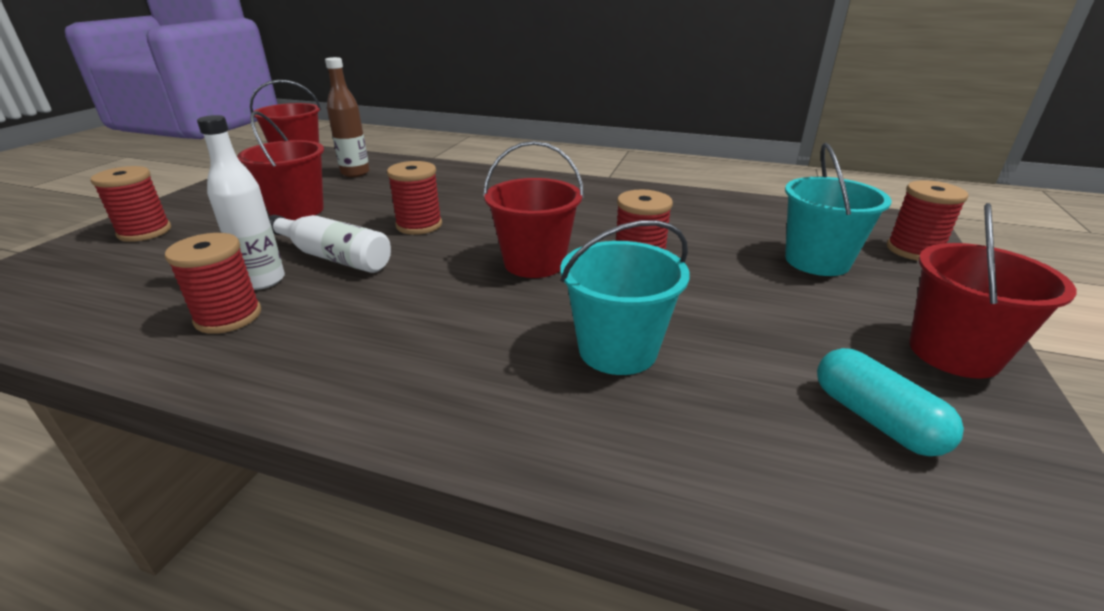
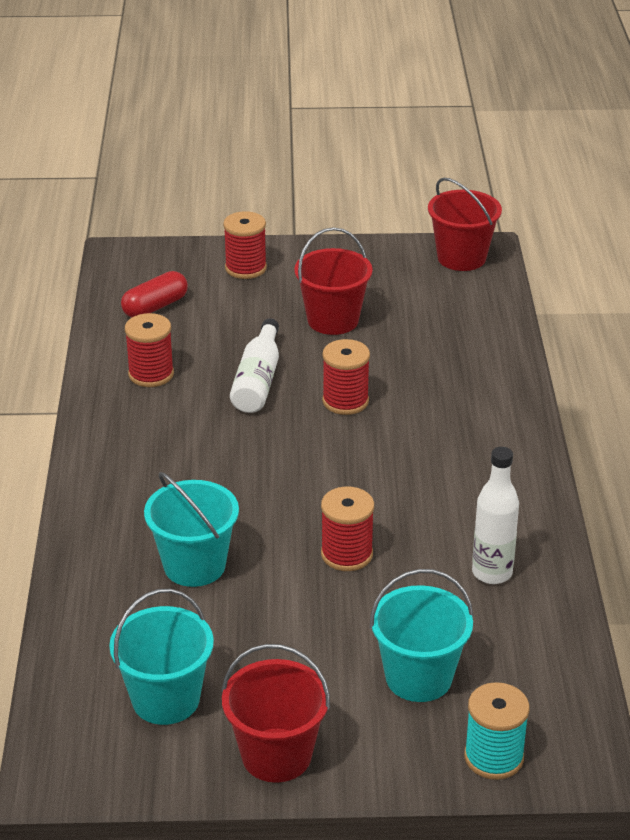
camera: 70 degrees right, 5 degrees up
white bottle [197,115,285,290] -> white bottle moved to [472,447,519,584]
brown bottle [325,57,370,177] -> none
red bucket [483,141,584,278] -> none
turquoise capsule [817,348,964,456] -> turquoise bucket [109,589,214,725]
red spool [887,180,969,261] -> turquoise spool [464,682,530,780]
none -> red capsule [121,271,188,318]

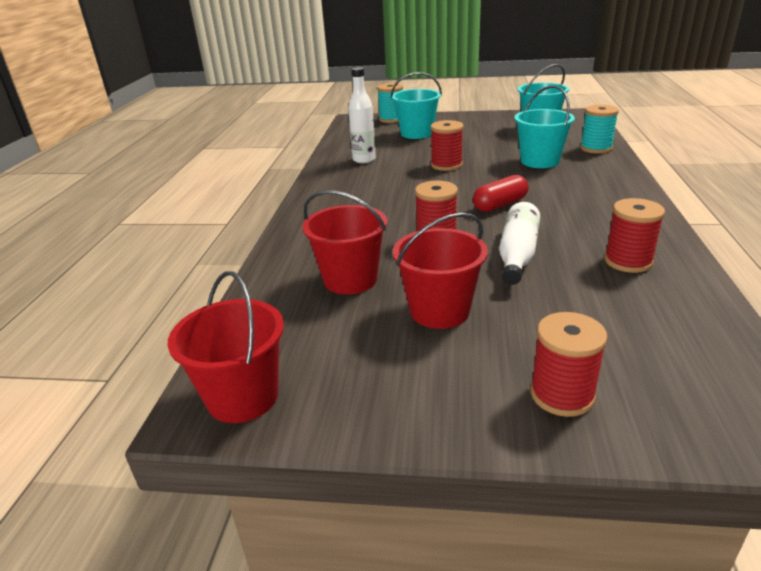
camera: 170 degrees left, 5 degrees down
red capsule [121,271,188,318] -> red capsule moved to [473,175,528,212]
red bucket [222,644,330,783] -> red bucket moved to [303,190,387,294]
none -> turquoise spool [580,104,619,154]

